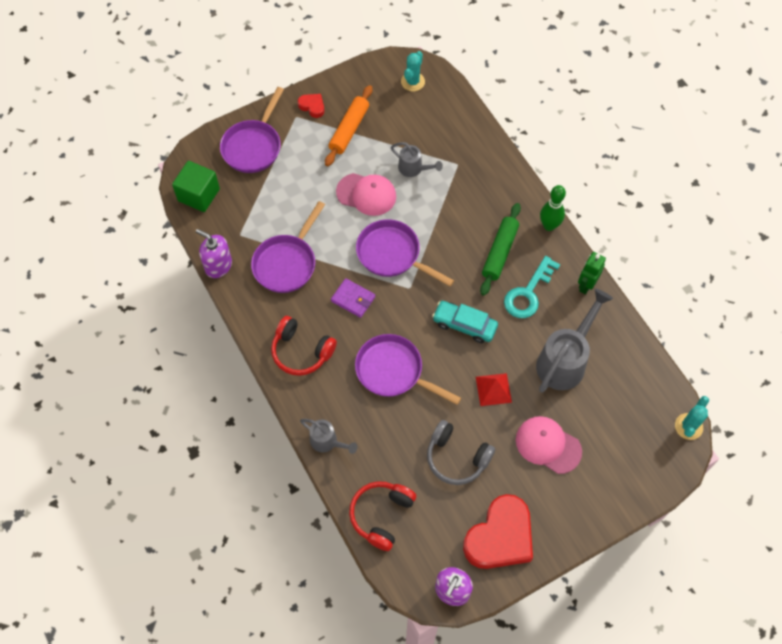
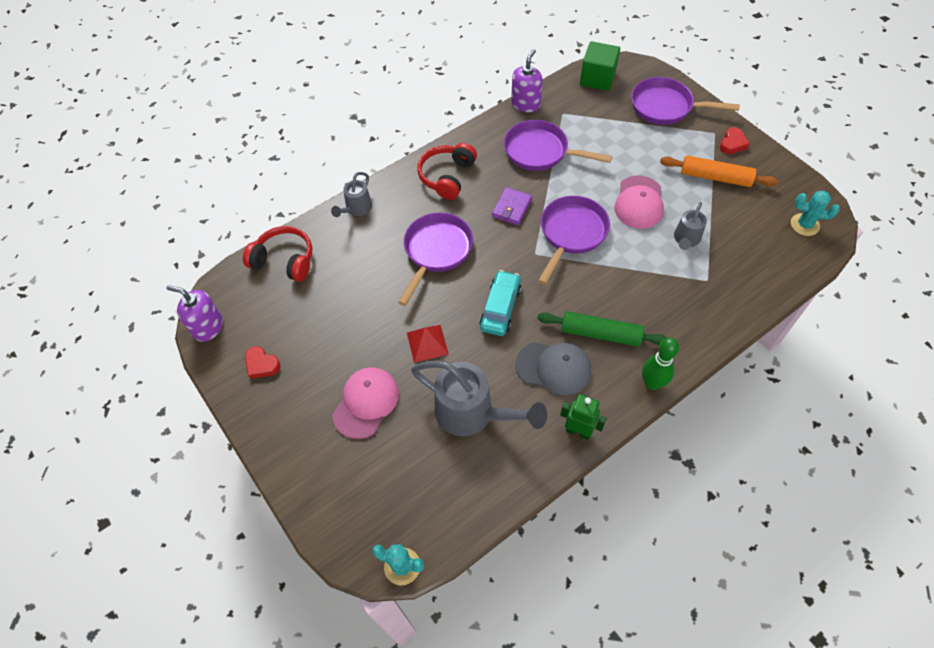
camera: 85 degrees right, 5 degrees down
grey headphones [427,420,495,485] -> none
red heart [463,494,533,569] -> red heart [245,346,281,379], size x0.45
turquoise key [504,256,560,318] -> grey cap [516,342,591,395]

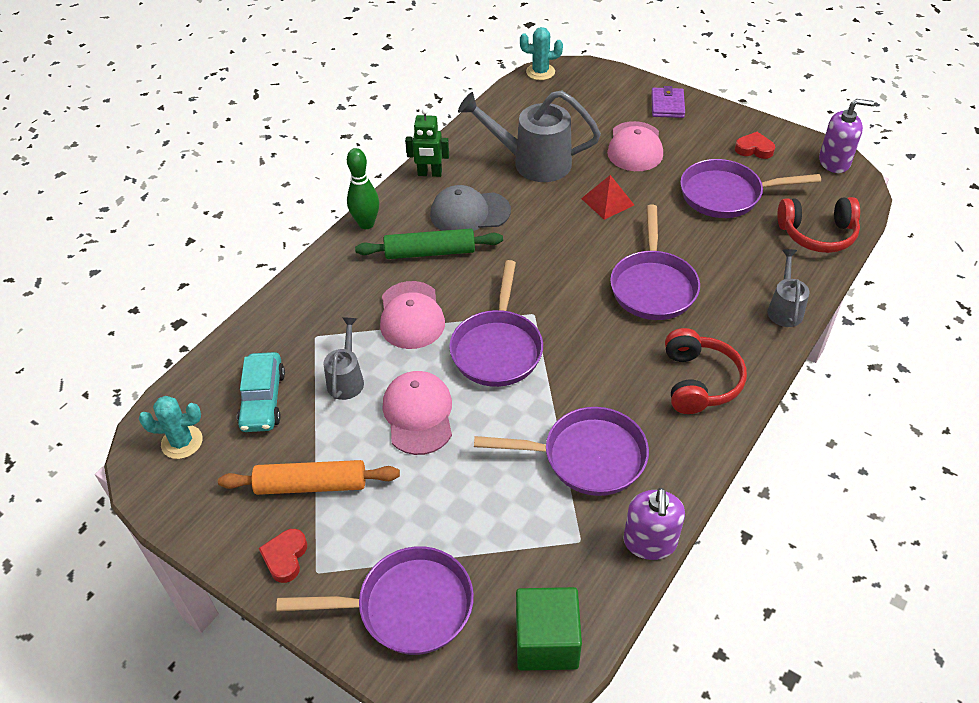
camera: 160 degrees right, 10 degrees down
turquoise car [479,270,521,336] -> turquoise car moved to [237,352,285,432]
purple wallet [492,187,532,225] -> purple wallet moved to [651,86,685,118]
none -> pink cap [380,281,445,349]
none -> purple pan [680,159,821,218]

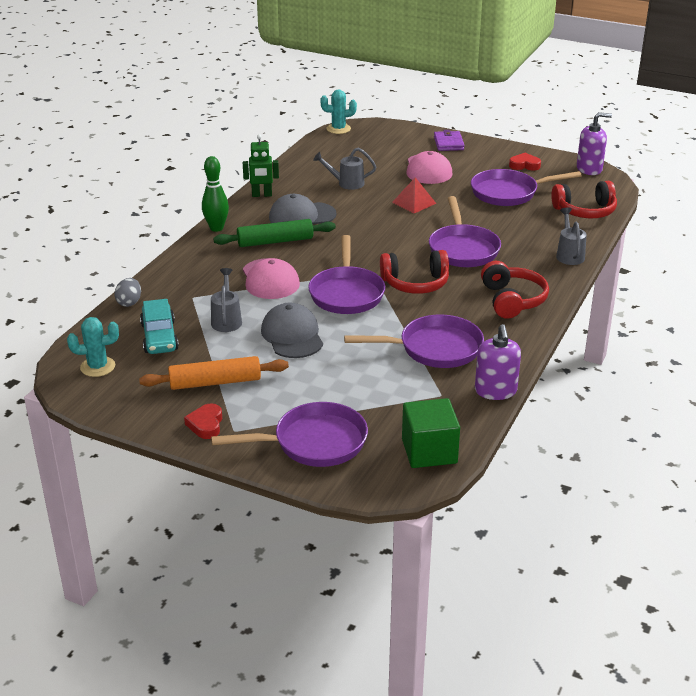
camera: 10 degrees left, 15 degrees down
pink cap [382,371,452,455] -> grey cap [261,303,323,358]
grey watering can [458,90,601,182] -> grey watering can [313,148,376,190], size x0.54
none -> grey egg [114,278,141,307]
none -> red headphones [380,250,449,294]

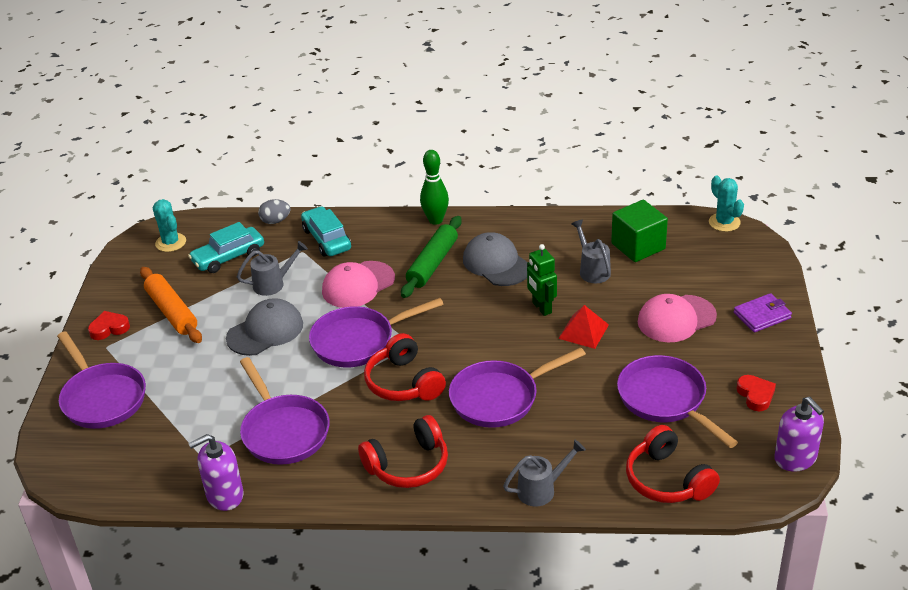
camera: 70 degrees right, 5 degrees up
green rolling pin [213,219,336,247] -> green rolling pin turned 60 degrees clockwise [401,216,462,298]
green robot [243,134,279,197] -> green robot moved to [527,244,557,316]
green cube [402,398,460,468] -> green cube moved to [611,200,668,262]
none -> turquoise car [301,206,351,256]

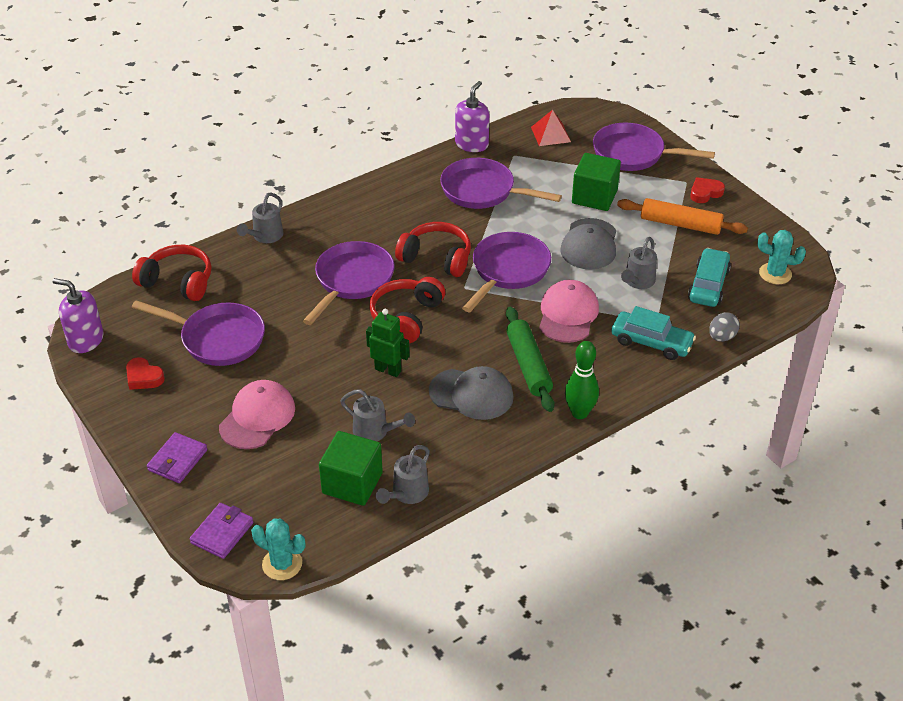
camera: 140 degrees right, 5 degrees up
red heart [88,311,130,340] -> red heart turned 150 degrees counterclockwise [690,177,725,203]
red headphones [358,415,448,488] -> red headphones moved to [369,277,445,343]
red pyramid [558,305,609,349] -> red pyramid moved to [531,110,571,146]
none -> purple wallet [190,503,253,559]
none -> grey watering can [376,445,430,504]
none -> green cube [572,153,621,211]

